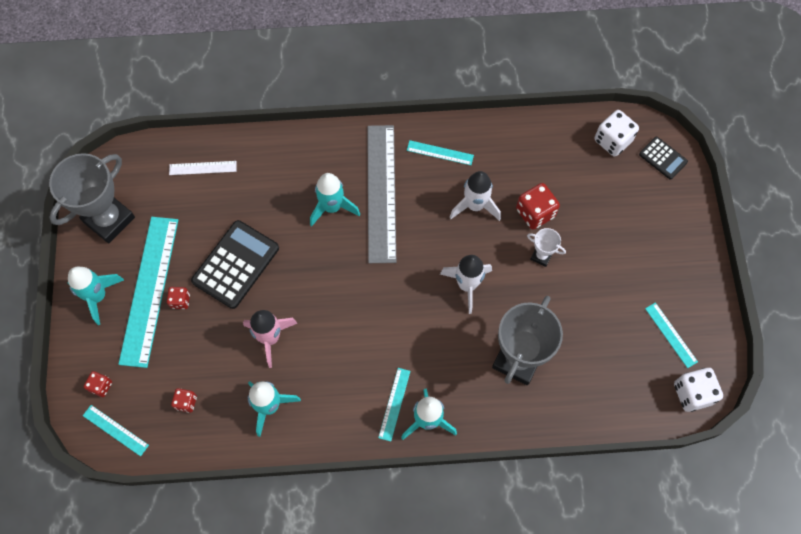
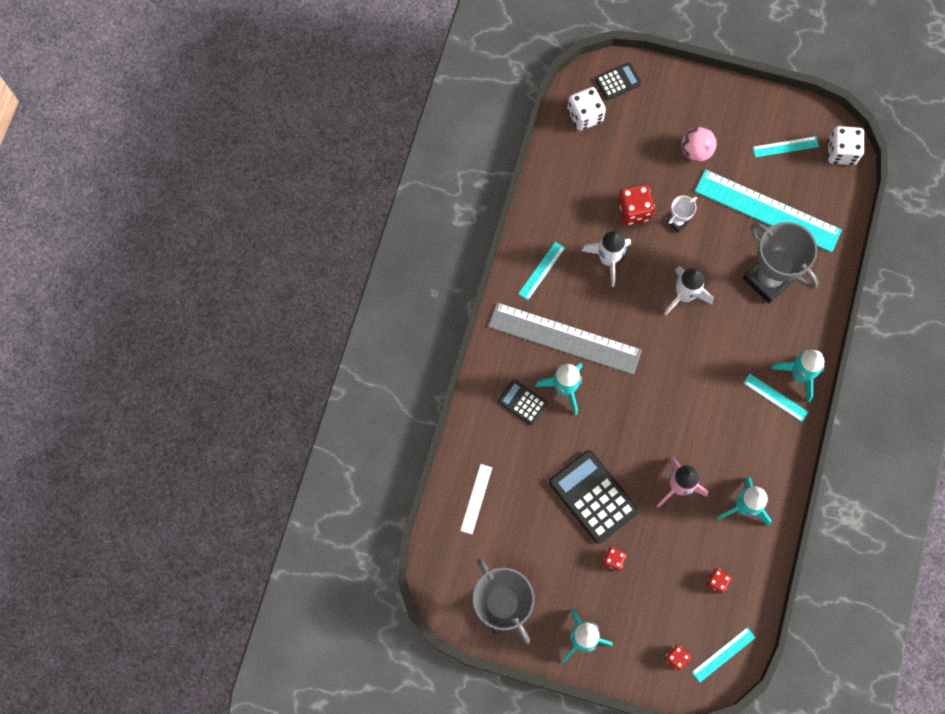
camera: 70 degrees left, 5 degrees up
turquoise ruler [118,217,178,368] -> turquoise ruler moved to [695,169,842,252]
none -> black calculator [498,380,547,425]
none -> pink ball [681,127,717,162]

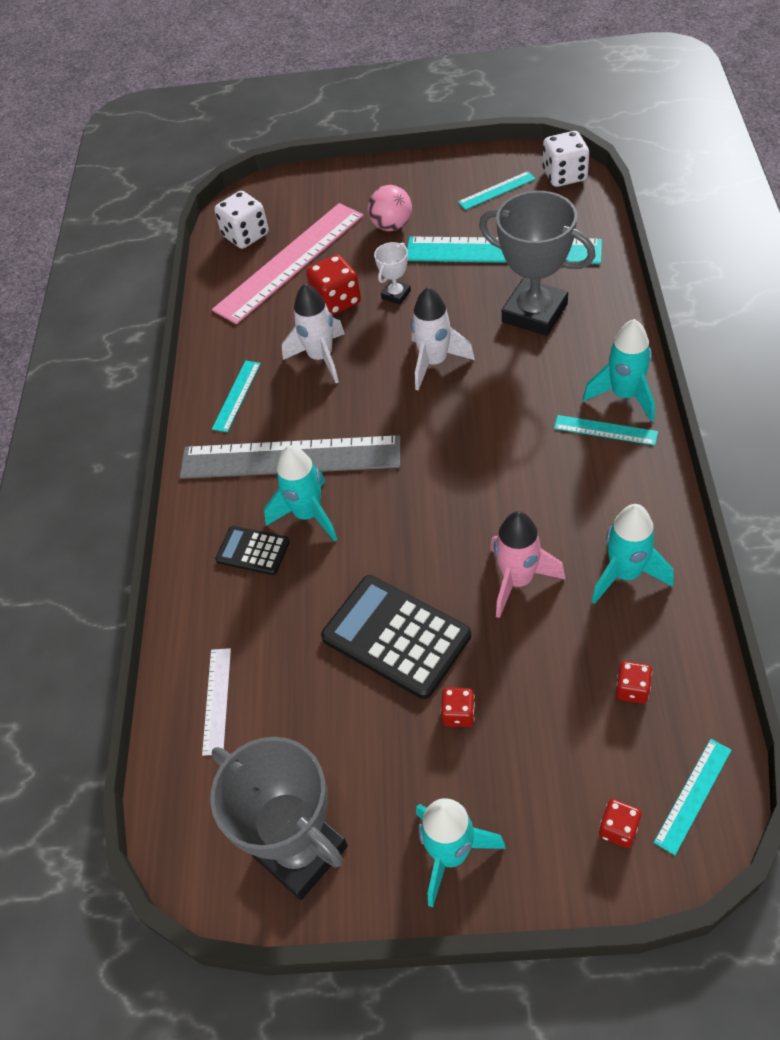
camera: 10 degrees left, 20 degrees down
black calculator [595,62,642,100] -> none
none -> pink ruler [212,203,364,324]

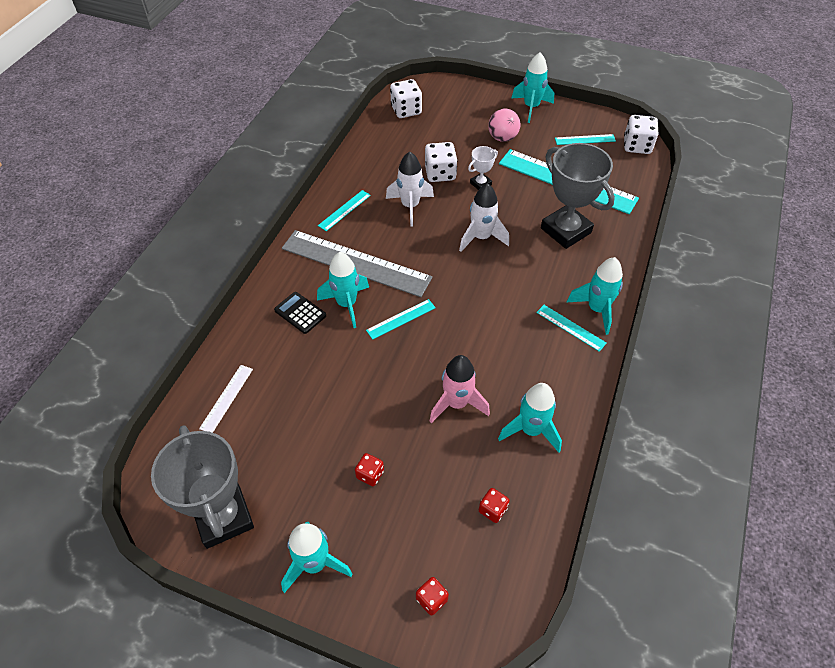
camera: 15 degrees right, 0 degrees up
pink ruler [212,203,364,324] -> none
red dice [306,254,361,316] -> white dice [425,142,458,182]
black calculator [321,575,471,699] -> none
turquoise ruler [654,739,732,855] -> turquoise ruler moved to [366,299,436,340]
none -> turquoise rocket [511,52,554,123]

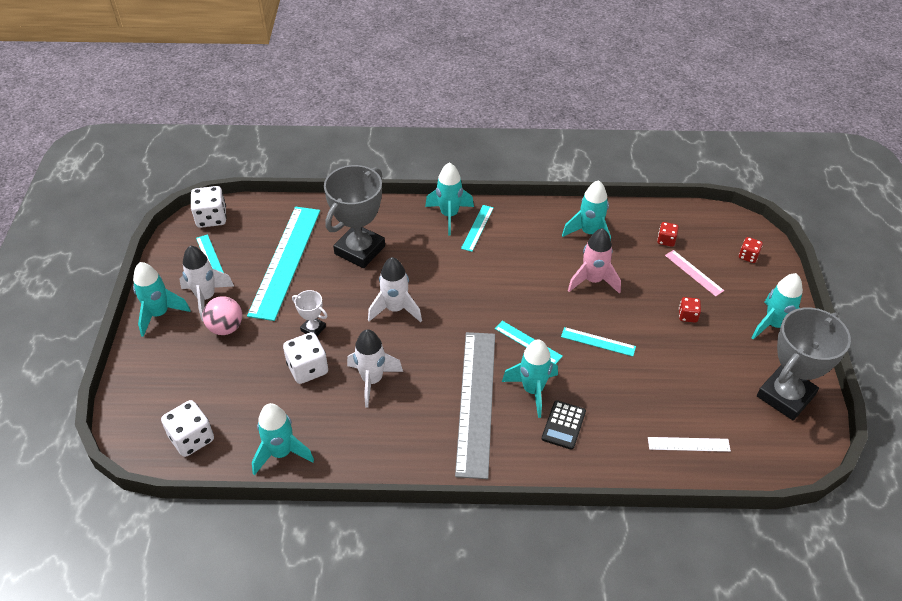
camera: 110 degrees left, 5 degrees down
turquoise ruler [318,190,371,231] -> turquoise ruler moved to [561,327,636,356]
none -> white rocket [179,245,234,321]
none -> turquoise rocket [252,403,314,475]
none -> pink ruler [665,250,724,297]

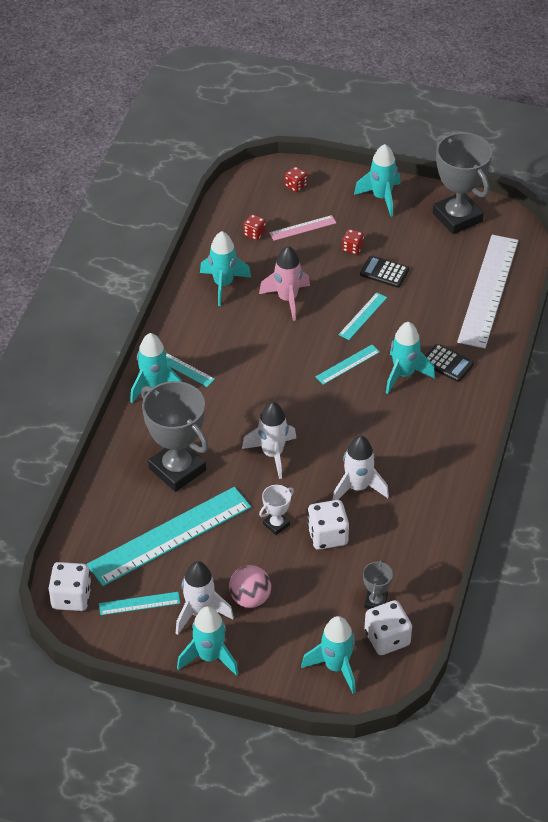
camera: 75 degrees left, 0 degrees up
turquoise ruler [247,207,320,321] -> turquoise ruler turned 60 degrees counterclockwise [87,487,251,586]
turquoise rocket [252,403,314,475] -> turquoise rocket moved to [301,616,356,694]
grey ruler [455,332,495,479] -> none
white ruler [648,437,731,452] -> white ruler [457,235,518,348], size x2.24
none -> black calculator [360,255,409,288]
none -> grey trophy [363,560,393,609]

